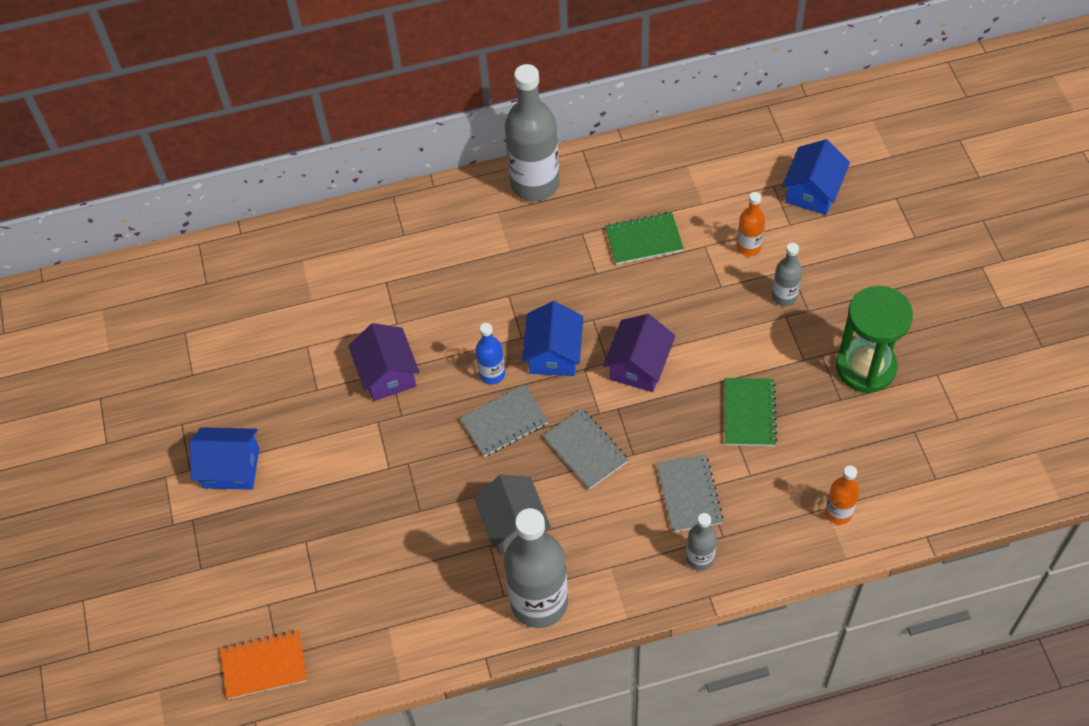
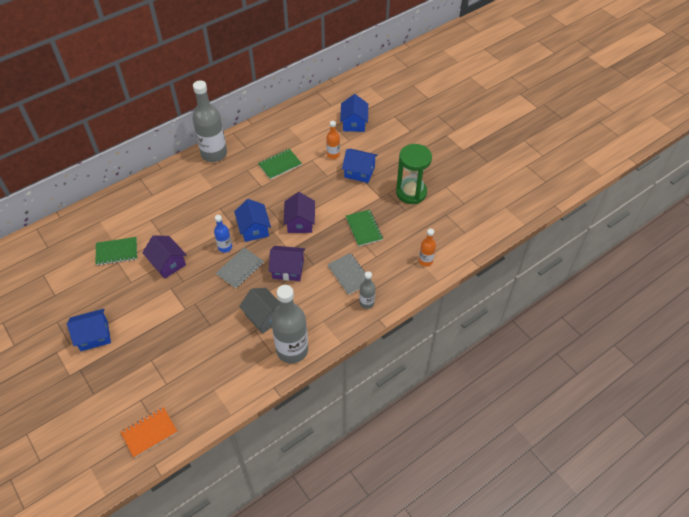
camera: 25 degrees left, 5 degrees down
grey notebook [543,408,628,490] -> purple house [269,246,305,281]
grey bottle [772,243,802,306] -> blue house [342,149,378,183]
none -> green notebook [96,237,137,266]

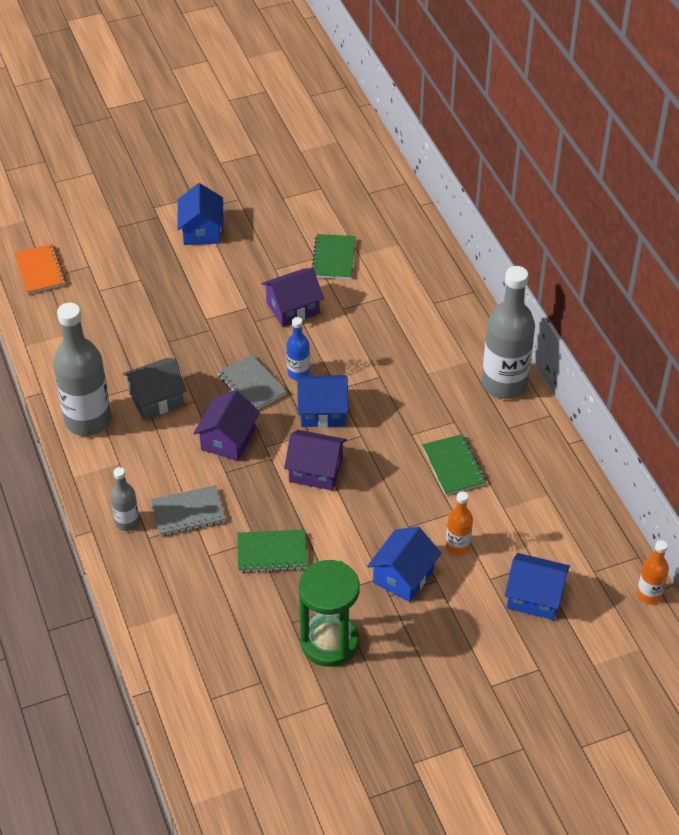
camera: 105 degrees right, 5 degrees down
orange bottle [419,229,436,266] -> orange bottle moved to [637,540,669,604]

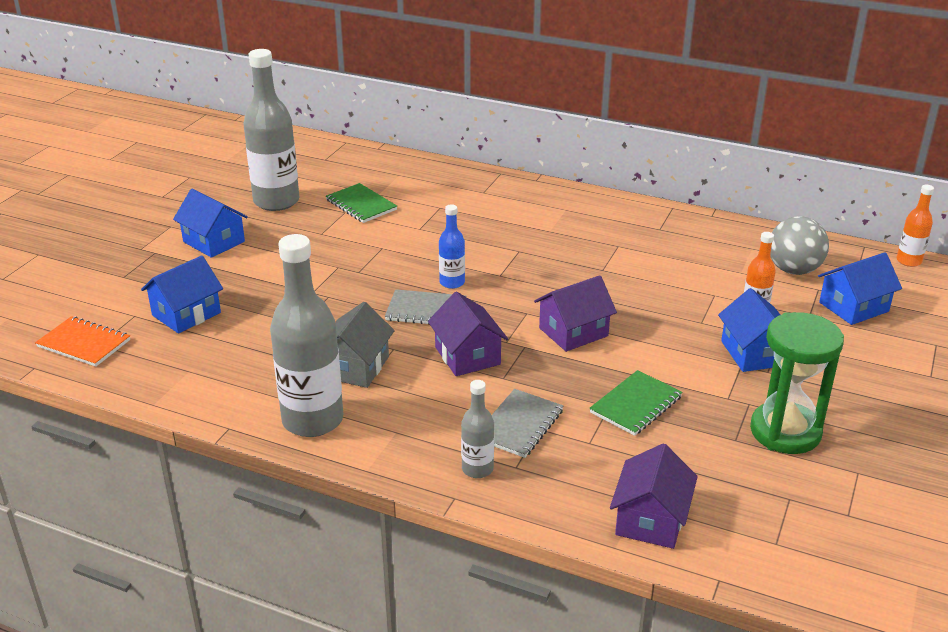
camera: 45 degrees left, 15 degrees down
purple house [261,268,324,327] -> purple house moved to [610,443,698,549]
blue house [297,375,348,427] -> blue house moved to [141,256,223,334]
green notebook [422,434,486,495] -> none
grey bottle [482,266,535,399] -> grey bottle moved to [243,49,300,211]
none -> grey ball [770,216,829,275]

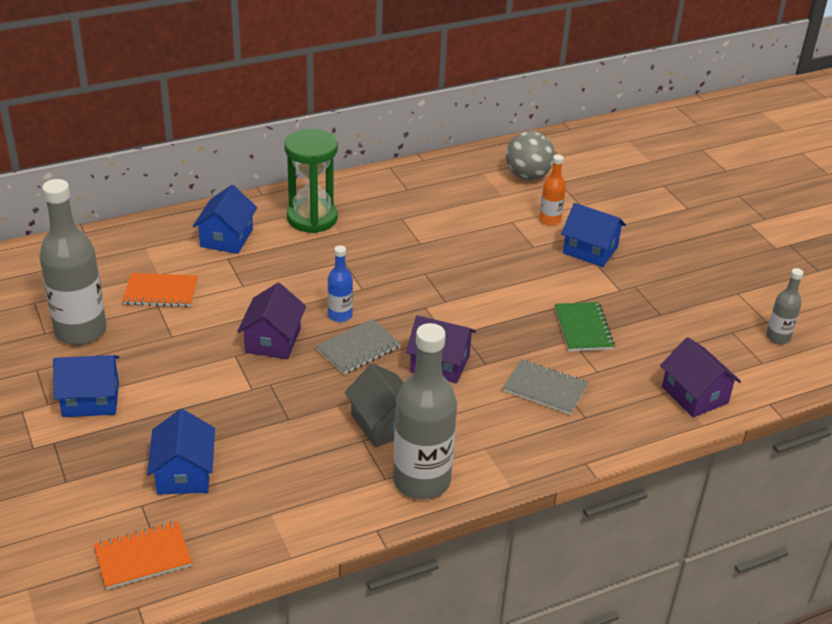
camera: 50 degrees left, 5 degrees up
green notebook [326,183,397,223] -> orange notebook [122,273,198,307]
grey bottle [461,380,494,478] -> grey bottle moved to [766,268,803,344]
grey notebook [492,389,564,458] -> grey notebook turned 45 degrees counterclockwise [503,359,588,415]
purple house [534,275,617,352] -> purple house moved to [237,283,306,359]
green hourglass [750,312,844,454] -> green hourglass moved to [284,129,338,233]
blue house [818,252,902,325] -> blue house moved to [192,185,257,254]
orange bottle [897,185,934,267] -> none

